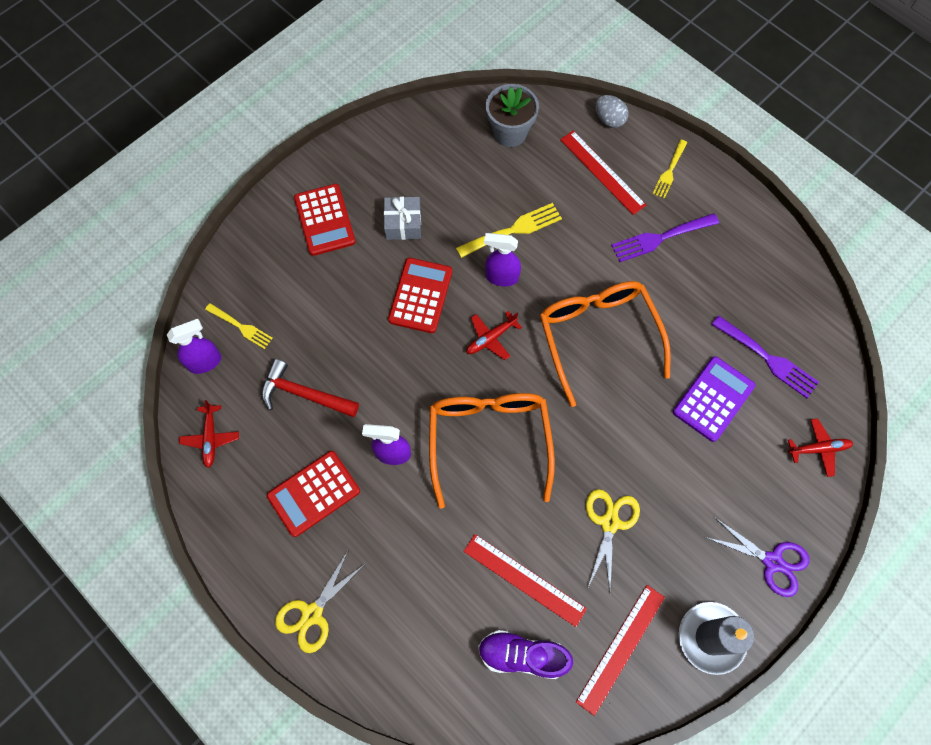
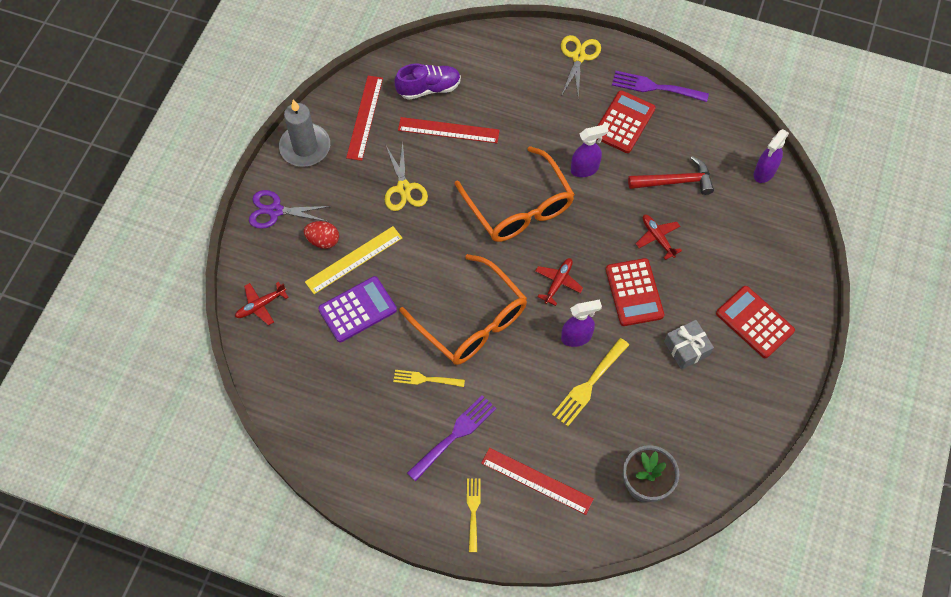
camera: 155 degrees right, 5 degrees down
red plane [179,400,239,468] -> red plane moved to [636,215,682,260]
yellow fork [205,303,273,349] -> yellow fork moved to [393,370,465,387]
grey egg [595,95,628,128] -> none
purple calculator [673,356,755,442] -> purple calculator turned 135 degrees counterclockwise [318,276,397,342]
purple fork [711,315,819,398] -> purple fork moved to [612,71,709,102]
none -> red egg [304,221,339,249]
none -> yellow ruler [305,226,402,294]

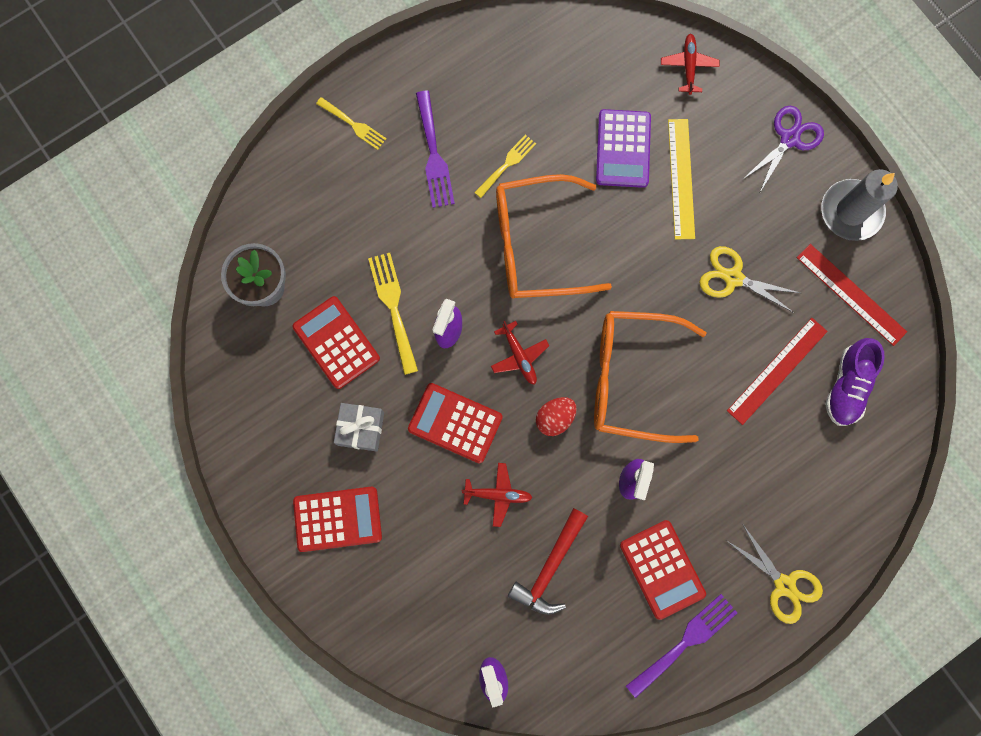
camera: 125 degrees right, 15 degrees up
red egg [304,221,339,249] -> red egg moved to [536,397,577,436]
red ruler [481,448,594,515] -> none
none -> red calculator [293,296,380,389]

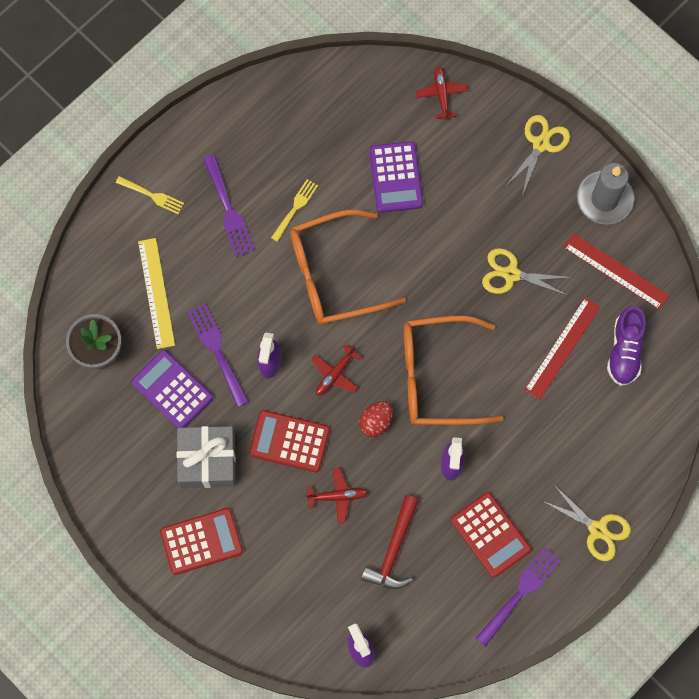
camera: 10 degrees left, 5 degrees down
red calculator [293,296,380,389] -> purple calculator [131,350,213,428]
grey gift [334,403,384,452] -> grey gift [177,426,236,488], size x1.51
yellow fork [368,253,418,375] -> purple fork [187,303,249,407]
red plane [491,321,549,385] -> red plane turned 75 degrees clockwise [311,344,362,396]
yellow ruler [668,119,695,240] -> yellow ruler moved to [138,238,175,349]
purple scissors [742,106,824,192] -> yellow scissors [505,115,570,196]

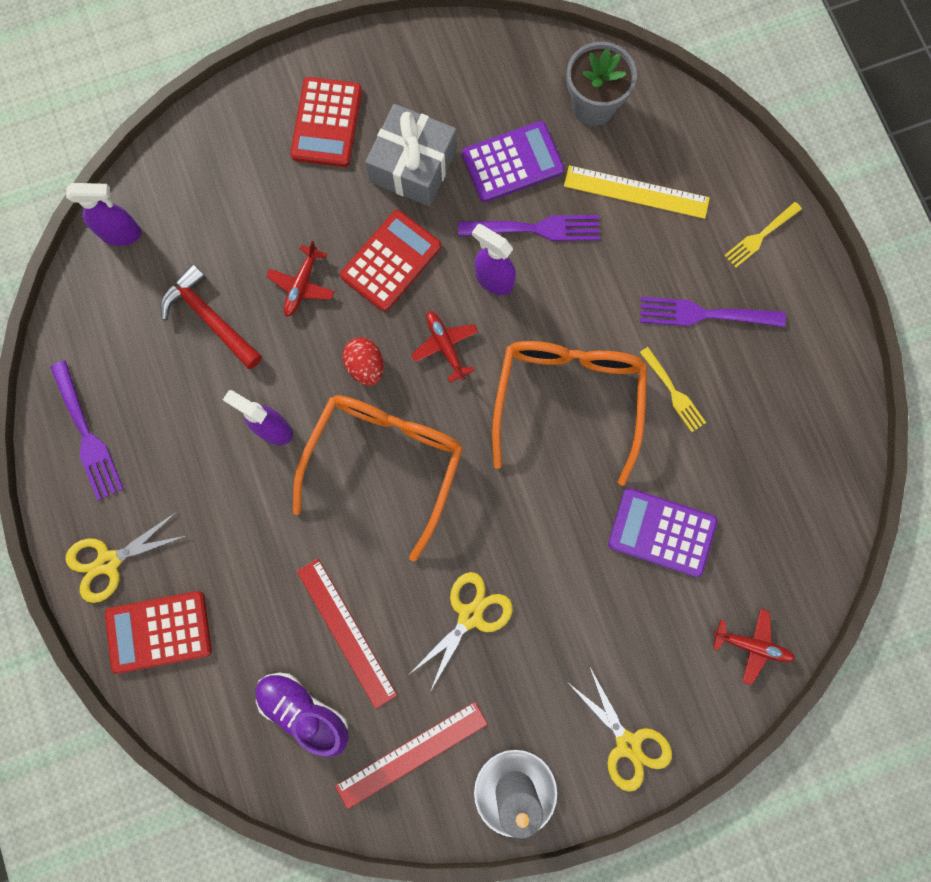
camera: 115 degrees right, 5 degrees up
red calculator [451,492,531,578] -> red calculator moved to [105,591,212,674]

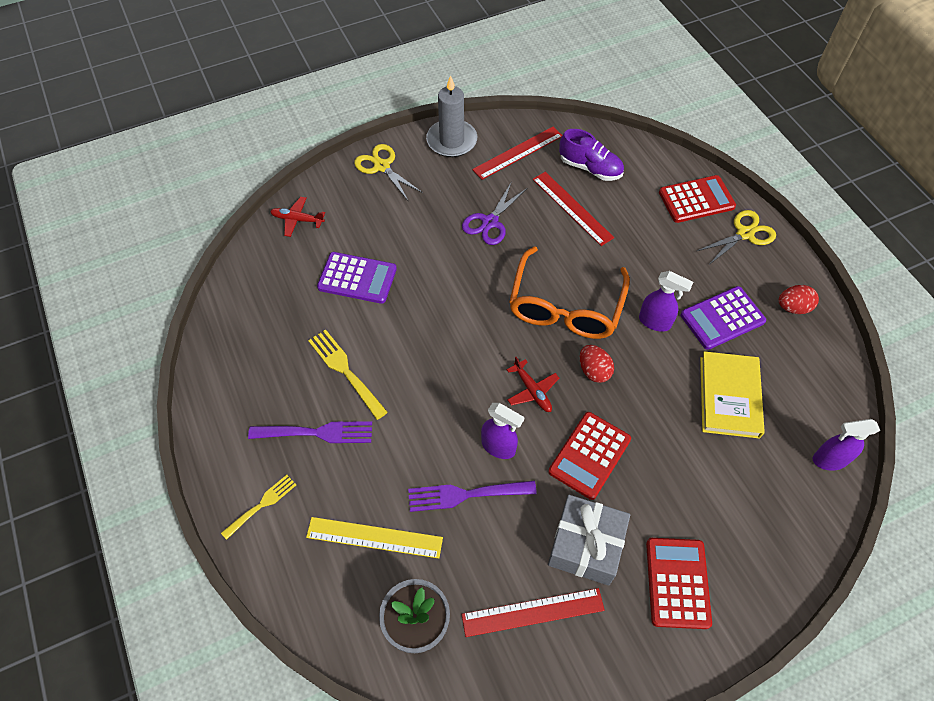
camera: 175 degrees right, 20 degrees down
purple fork [50,361,124,501] -> red egg [779,285,819,314]
red hammer [161,264,262,369] -> yellow book [700,351,765,439]
red plane [266,241,334,317] -> none
yellow scissors [411,572,513,692] -> purple scissors [462,181,526,245]
purple calculator [462,121,564,202] -> purple calculator moved to [681,286,766,350]
orange glasses [492,341,647,486] -> none
yellow fork [640,347,706,432] -> yellow fork [308,329,388,420], size x1.52
none -> red ruler [462,588,605,637]

